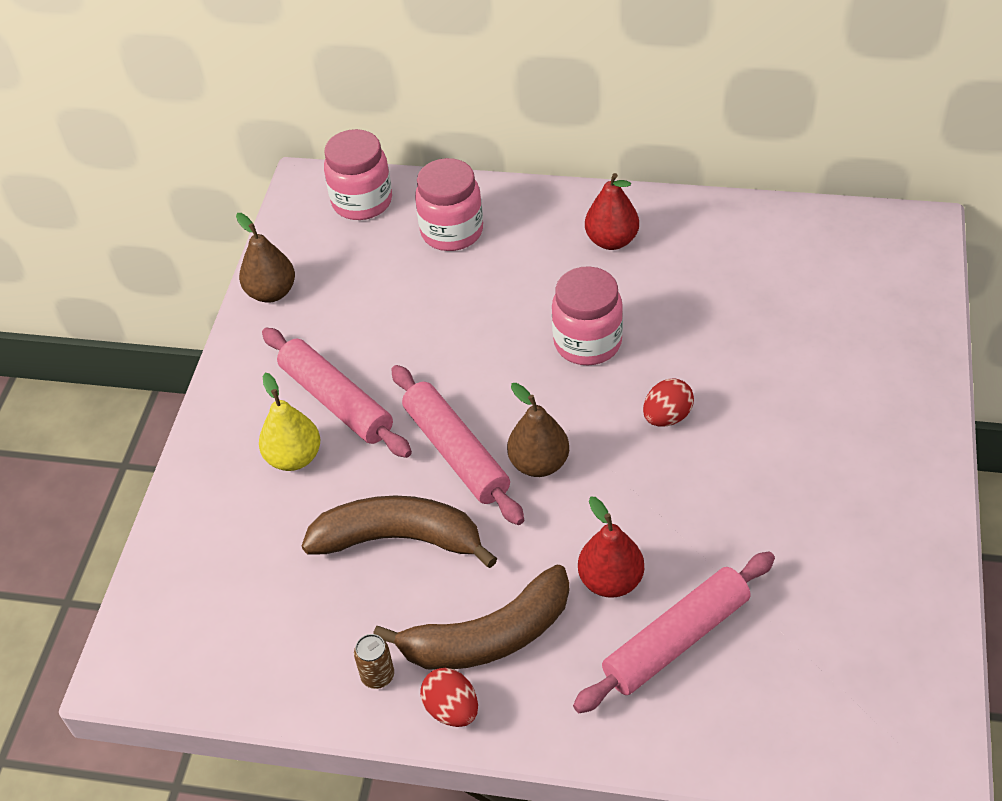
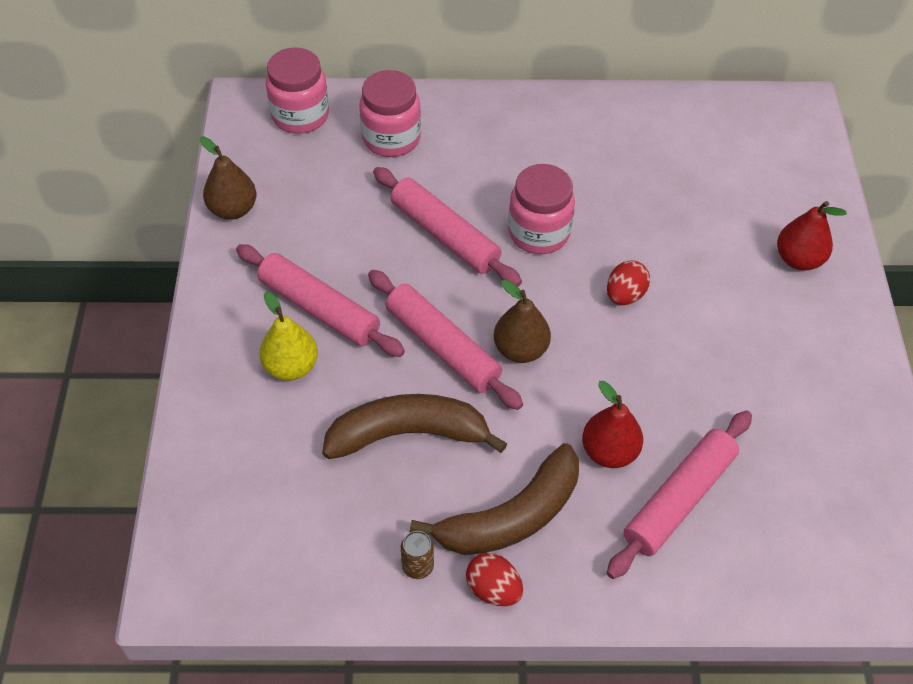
camera: 15 degrees left, 5 degrees up
red pear [585,173,639,250] -> red pear moved to [777,201,847,271]
none -> pink rolling pin [373,167,522,287]

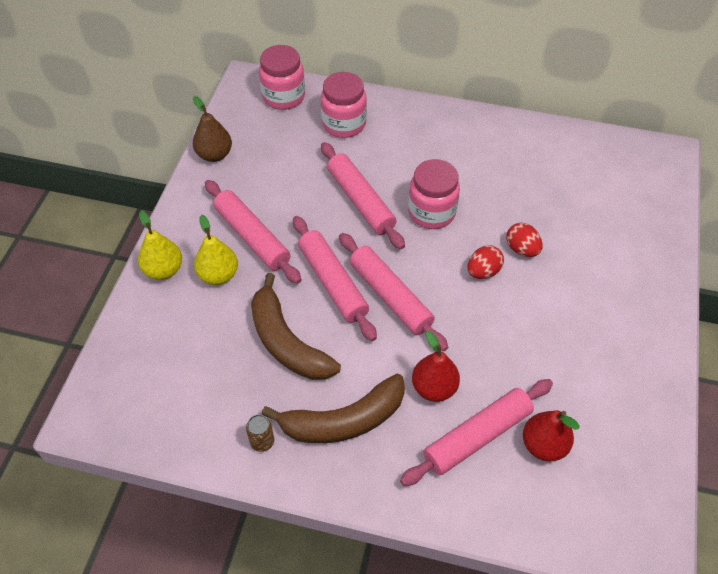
camera: 15 degrees right, 0 degrees up
brown banana [322,394,507,459] -> brown banana turned 135 degrees counterclockwise [251,273,341,380]
red egg [466,553,523,606] -> red egg moved to [506,223,543,257]
brown pear [494,280,551,363] -> pink rolling pin [339,233,448,351]
red pear [777,201,847,271] -> red pear moved to [523,410,580,462]
none -> yellow pear [138,210,182,280]

